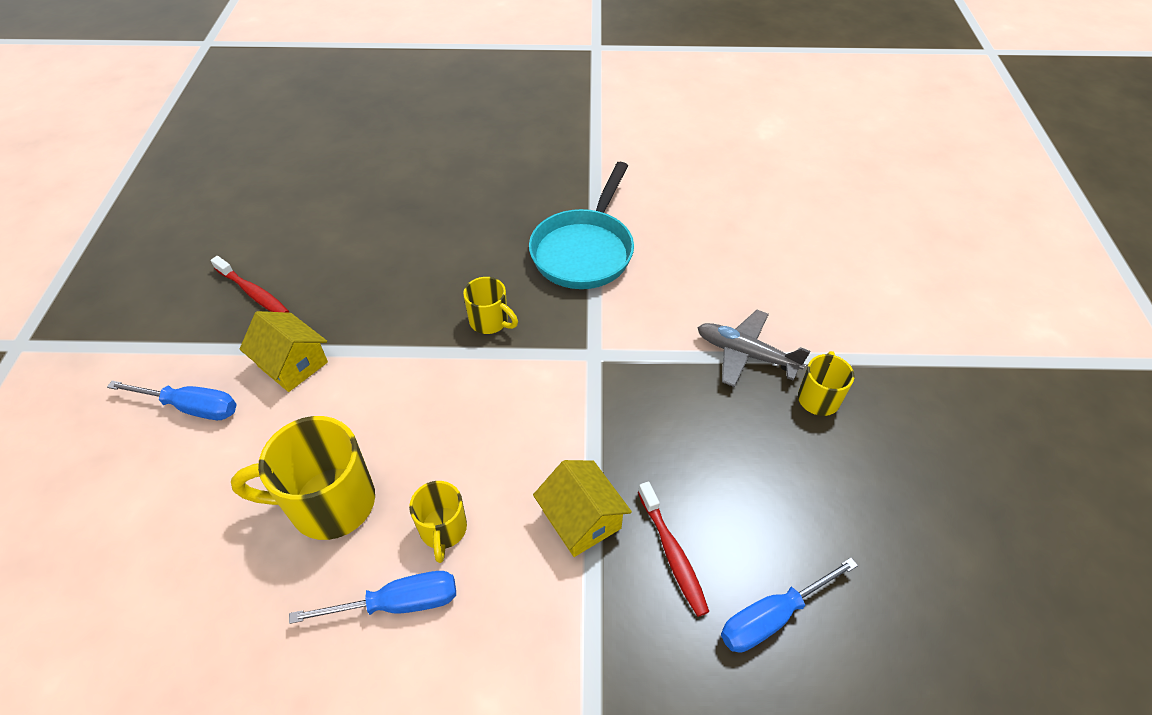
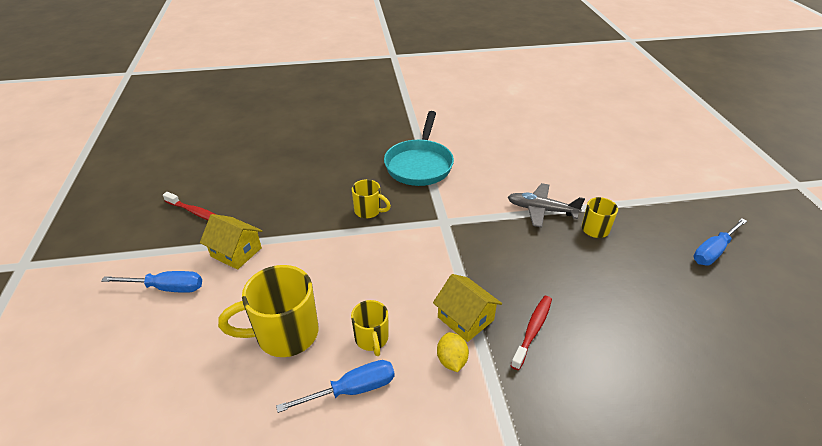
camera: 10 degrees left, 10 degrees down
red toothbrush [638,482,710,617] -> red toothbrush turned 120 degrees counterclockwise [511,296,552,370]
blue screwdriver [721,558,858,652] -> blue screwdriver moved to [693,218,747,265]
none -> yellow lemon [437,332,469,372]

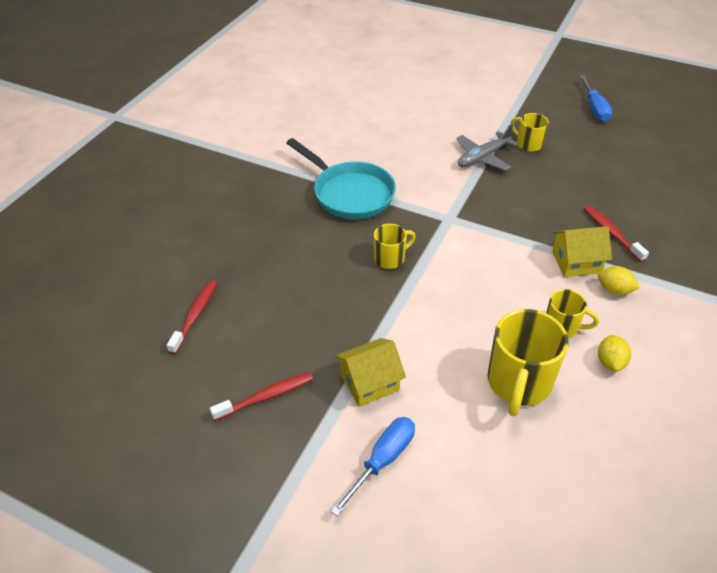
camera: 55 degrees left, 5 degrees up
blue screwdriver [276,360,395,413] -> yellow lemon [598,335,631,372]
none -> red toothbrush [167,280,217,354]

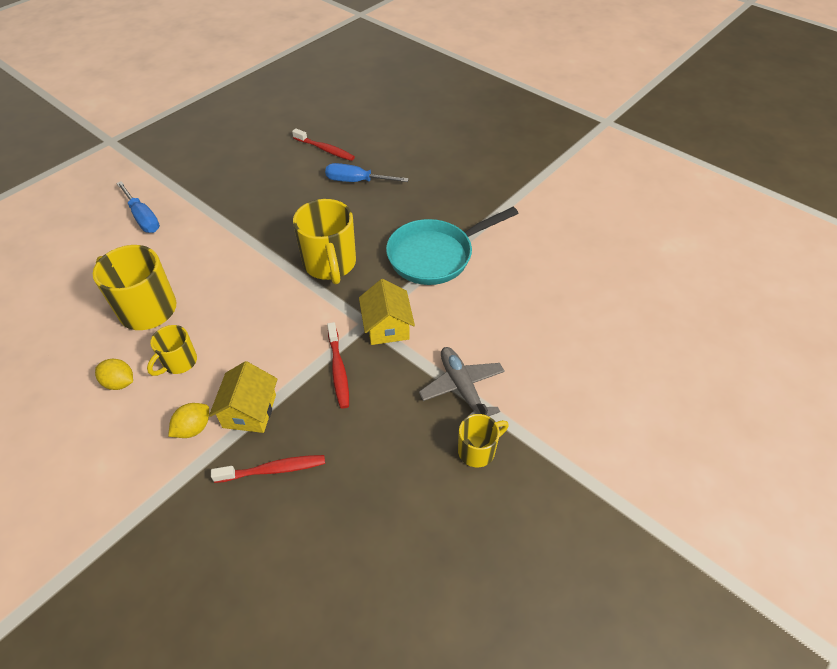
camera: 105 degrees right, 5 degrees up
red toothbrush [210,372,313,421] -> red toothbrush moved to [327,322,349,409]
yellow house [335,338,406,407] -> yellow house moved to [359,279,415,345]
yellow mug [374,224,416,269] -> yellow mug [293,199,356,284], size x1.80
blue screwdriver [580,75,612,122] -> blue screwdriver moved to [325,163,409,182]

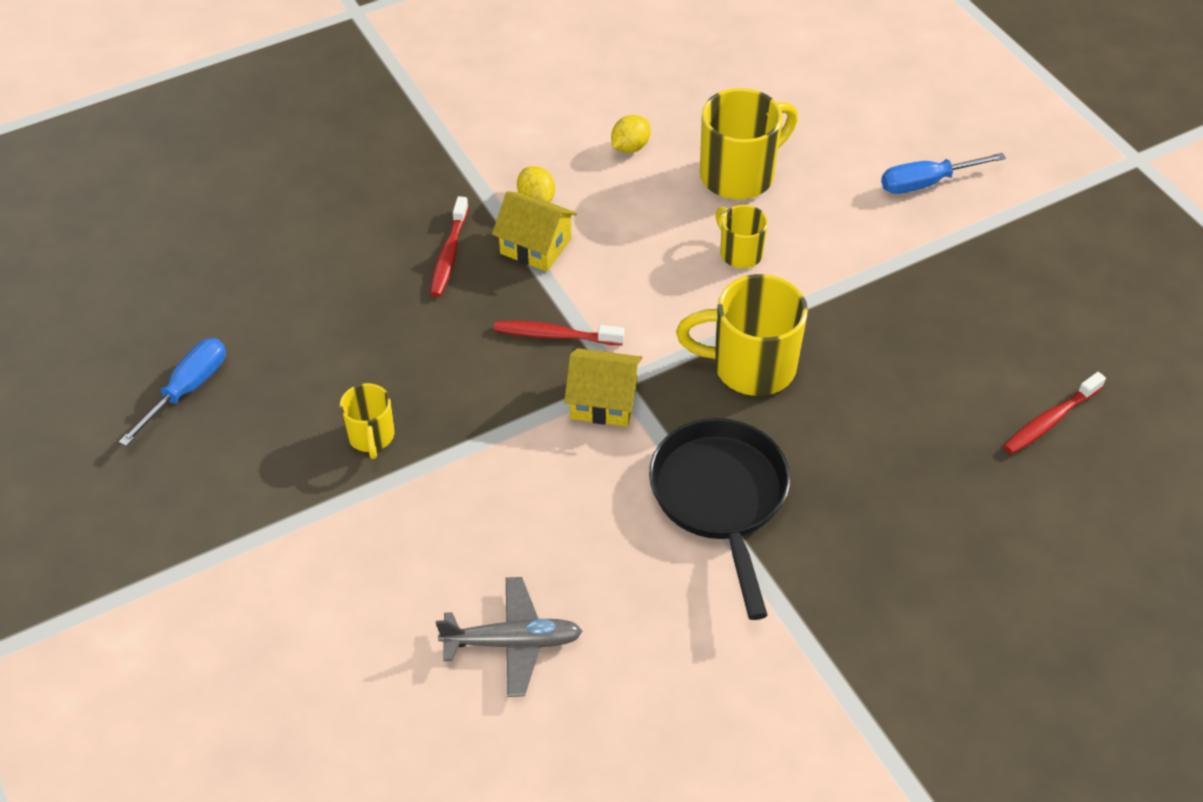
camera: 110 degrees right, 0 degrees up
yellow mug [147,325,197,376] -> yellow mug moved to [715,205,768,268]
blue screwdriver [325,163,409,182] -> blue screwdriver moved to [119,338,226,446]
turquoise pan [386,207,518,285] -> black pan [649,418,790,620]
grey plane [419,347,505,417] -> grey plane moved to [436,577,582,697]

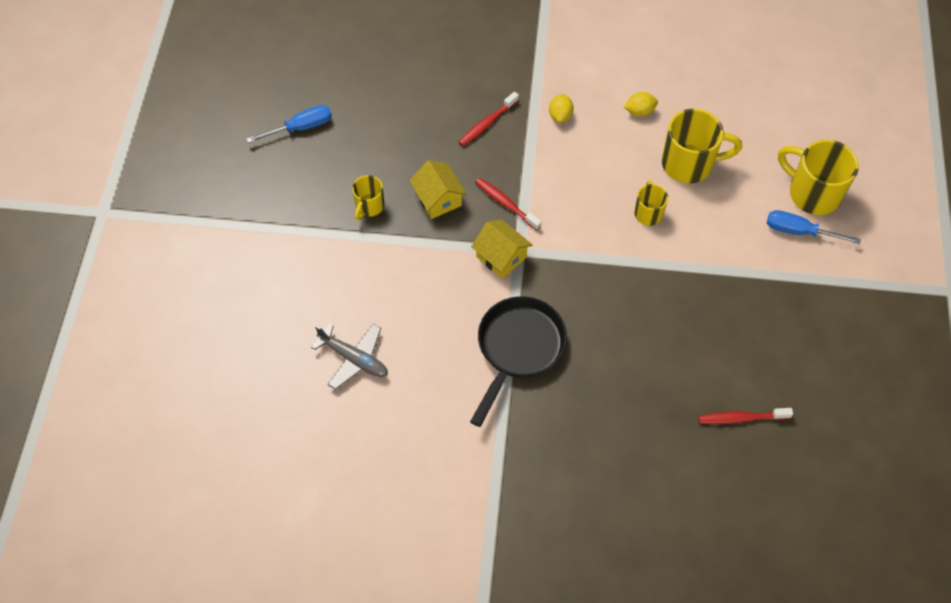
camera: 35 degrees right, 10 degrees up
yellow house [492,191,577,272] -> yellow house moved to [409,160,467,219]
yellow mug [676,274,808,396] -> yellow mug moved to [778,140,859,215]

